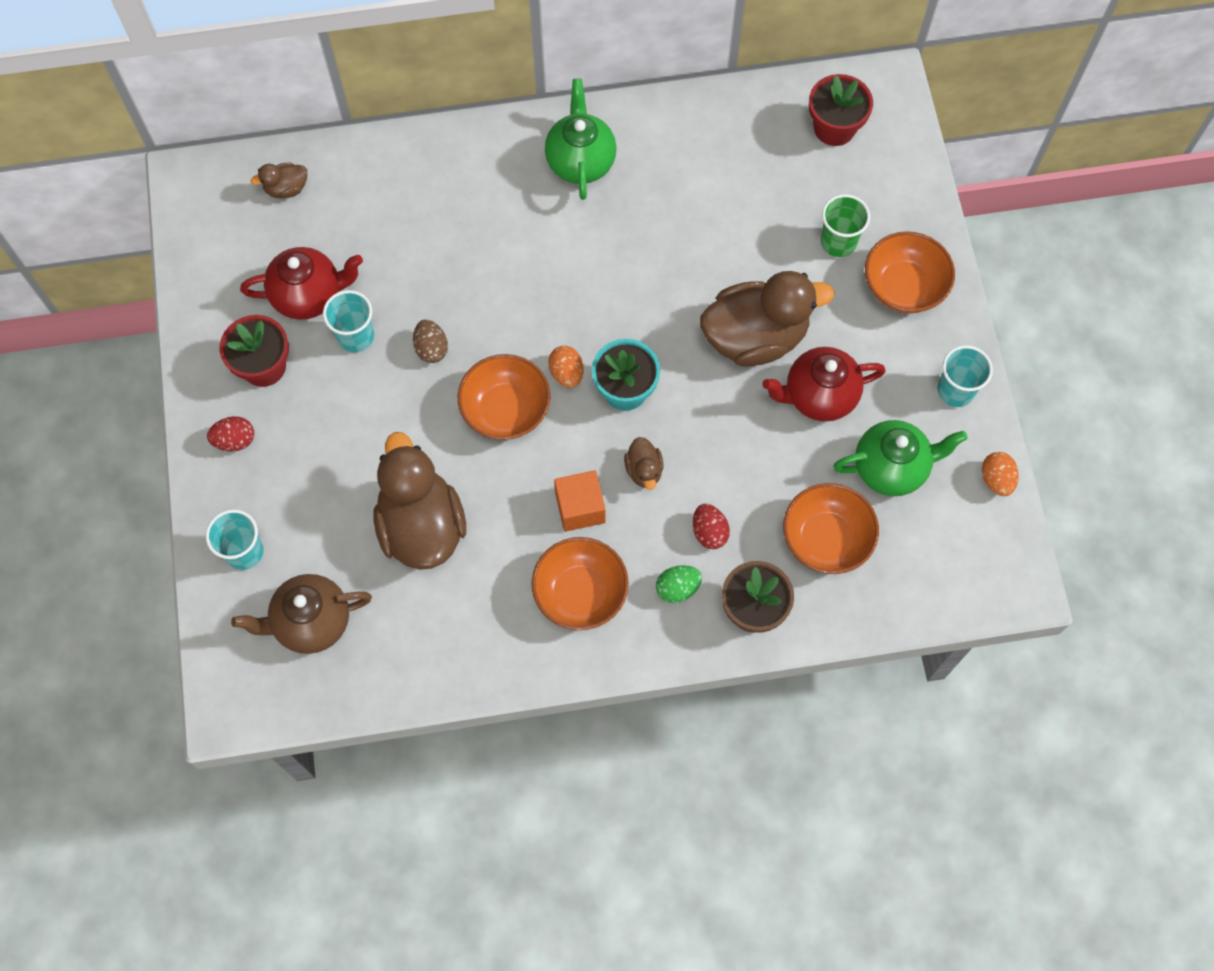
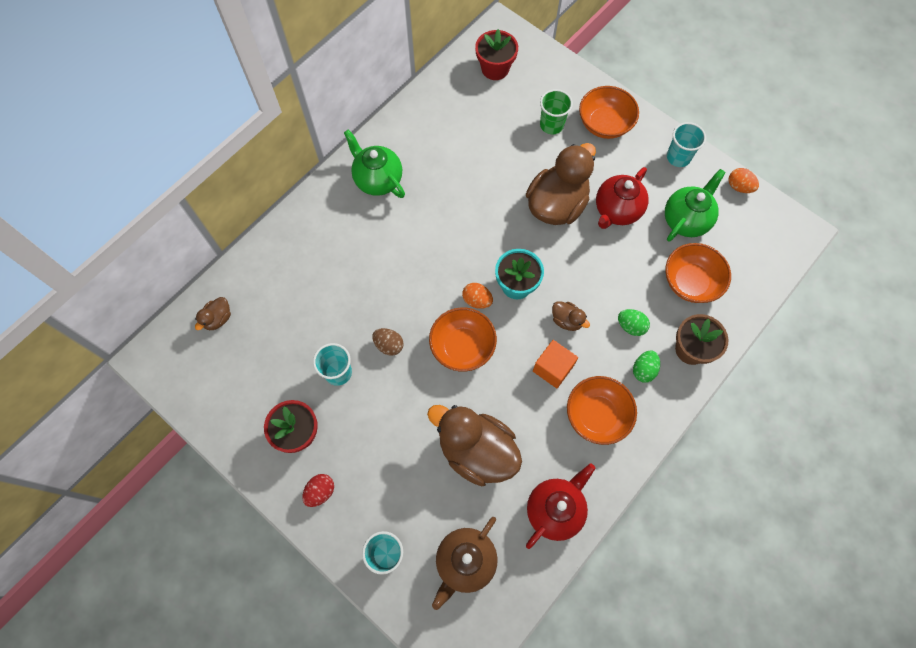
camera: 40 degrees left, 0 degrees up
red teapot [240,247,363,320] -> red teapot moved to [526,463,595,549]
red egg [693,504,730,549] -> green egg [618,309,650,336]

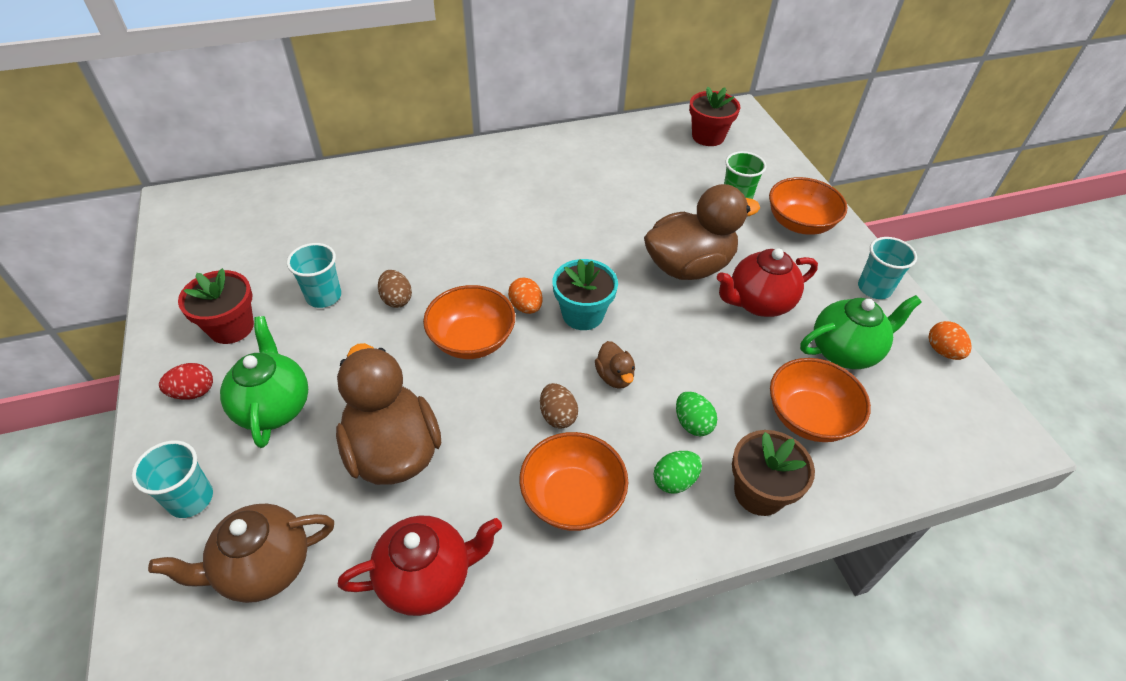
camera: 30 degrees right, 20 degrees down
brown duck [195,297,231,330] -> none
green teapot [344,129,405,198] -> green teapot moved to [220,316,308,448]
orange cube [533,340,578,388] -> brown egg [540,383,578,429]

